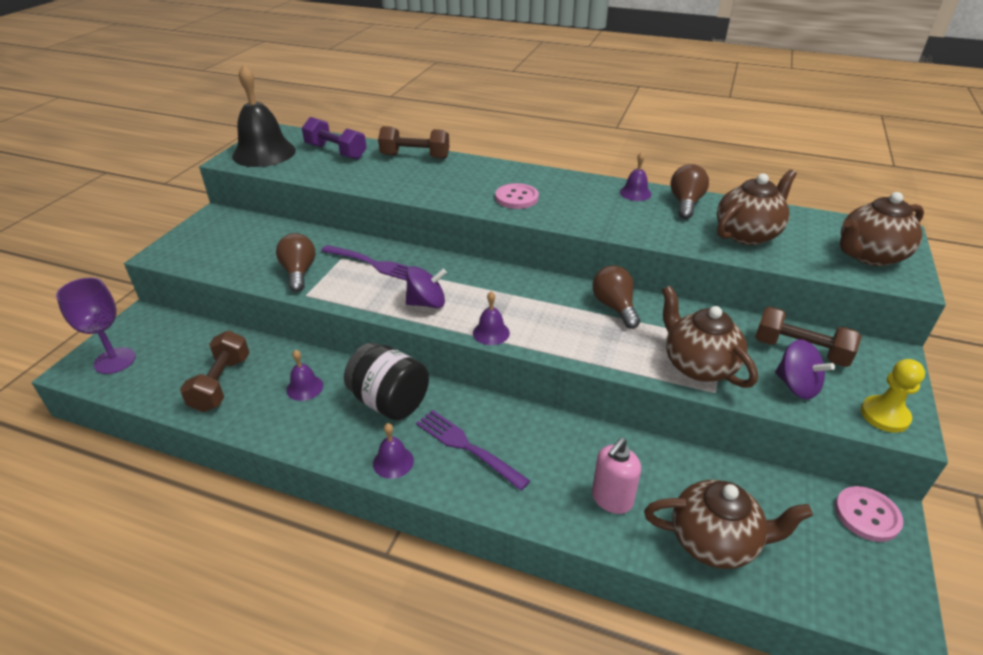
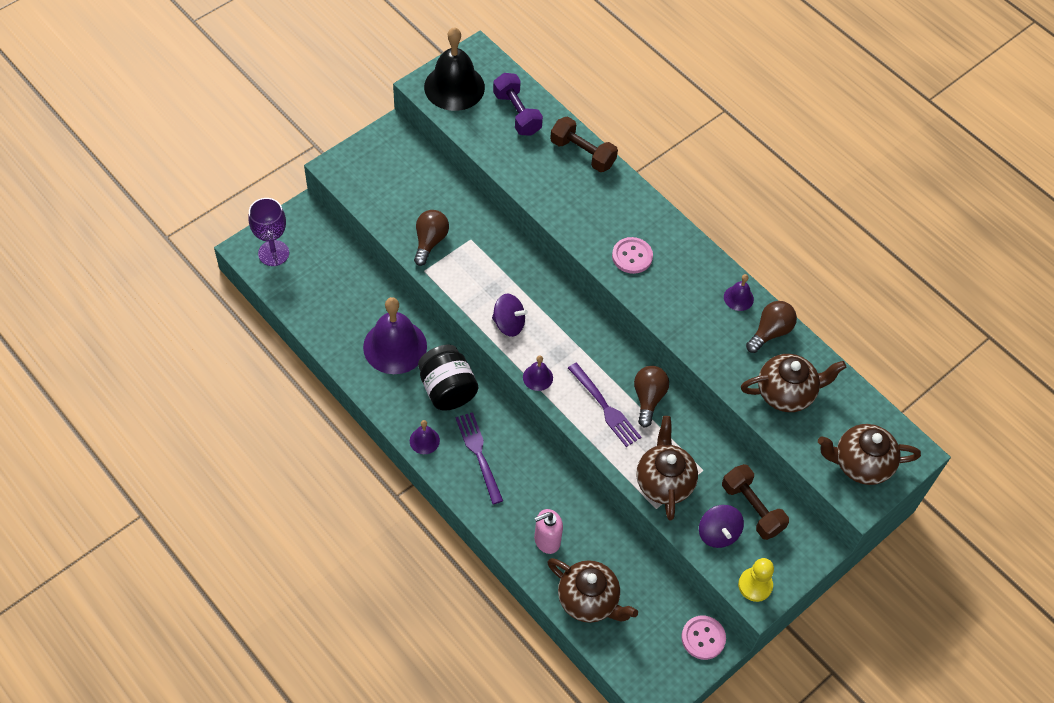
camera: 25 degrees right, 20 degrees up
brown dumbbell [180,331,250,412] -> none
purple bell [286,350,323,401] -> purple bell [363,297,427,374], size x2.18
purple fork [321,245,409,280] -> purple fork moved to [568,363,641,447]

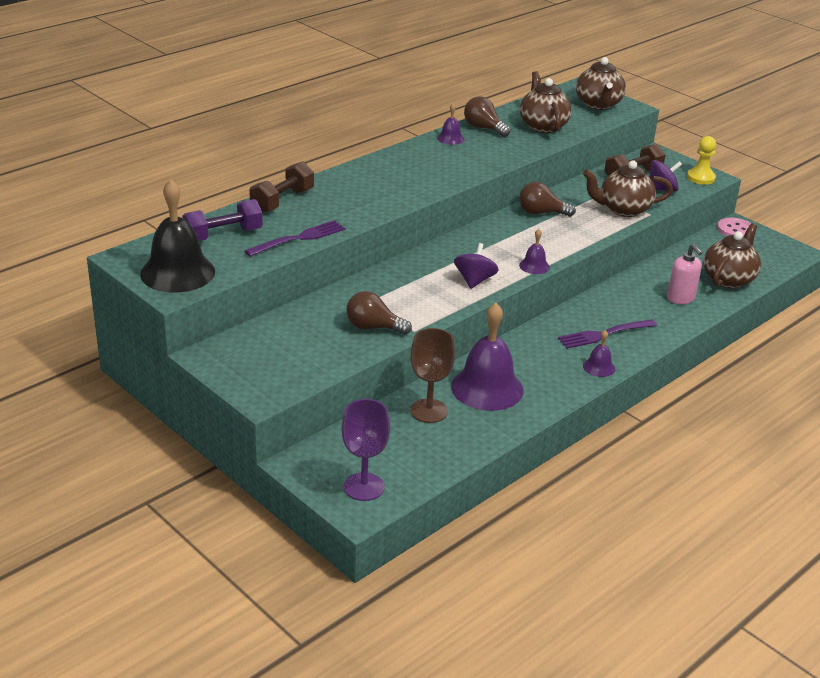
camera: 90 degrees left, 25 degrees down
black jar [418,344,478,411] -> none
purple fork [568,363,641,447] -> purple fork moved to [245,220,345,257]
pink button [612,237,653,274] -> none
none -> brown goblet [410,328,455,423]

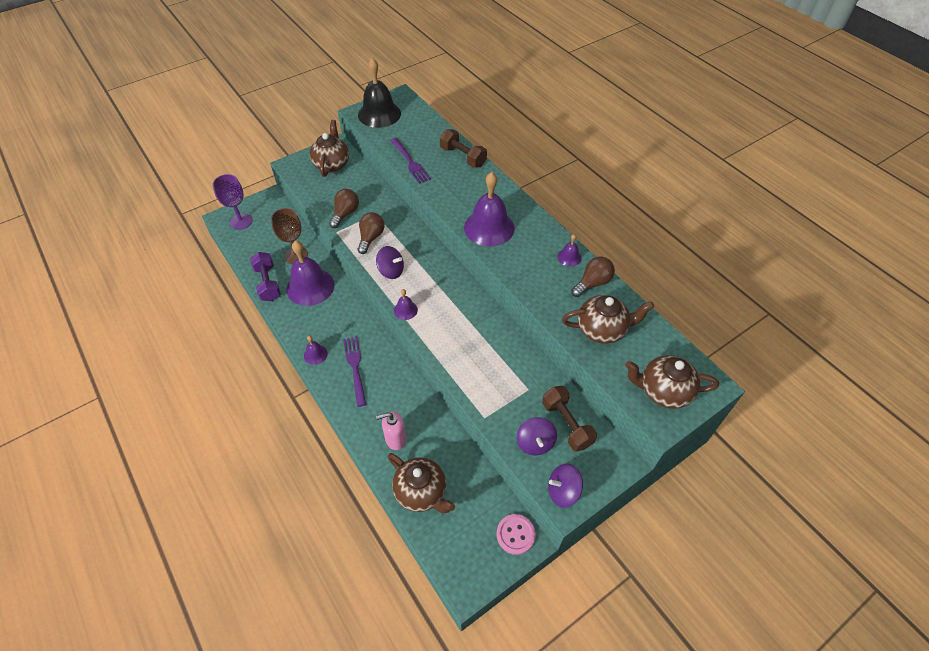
camera: 100 degrees right, 20 degrees up
purple dumbbell [182,199,263,241] -> purple dumbbell moved to [250,252,281,301]
brown light bulb [519,182,576,217] -> brown light bulb moved to [358,212,385,254]
brown teapot [583,160,673,217] -> brown teapot moved to [309,120,349,177]
yellow pawn [687,136,716,185] -> purple spinning top [548,463,583,508]
none -> purple bell [464,172,515,246]

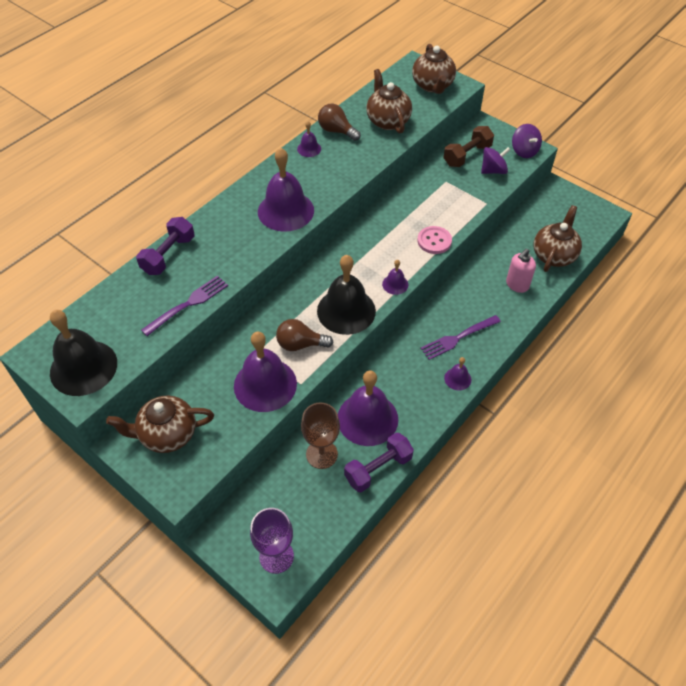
camera: 105 degrees left, 0 degrees up
brown light bulb [329,189,359,228] -> purple bell [234,331,297,412]
purple spinning top [376,246,404,279] -> black bell [317,255,376,335]
pink soap dispenser [376,411,406,450] -> pink soap dispenser turned 75 degrees clockwise [506,248,536,293]
brown dumbbell [440,129,487,168] -> purple dumbbell [136,217,194,275]
pink button [497,514,536,555] -> pink button moved to [417,226,452,254]

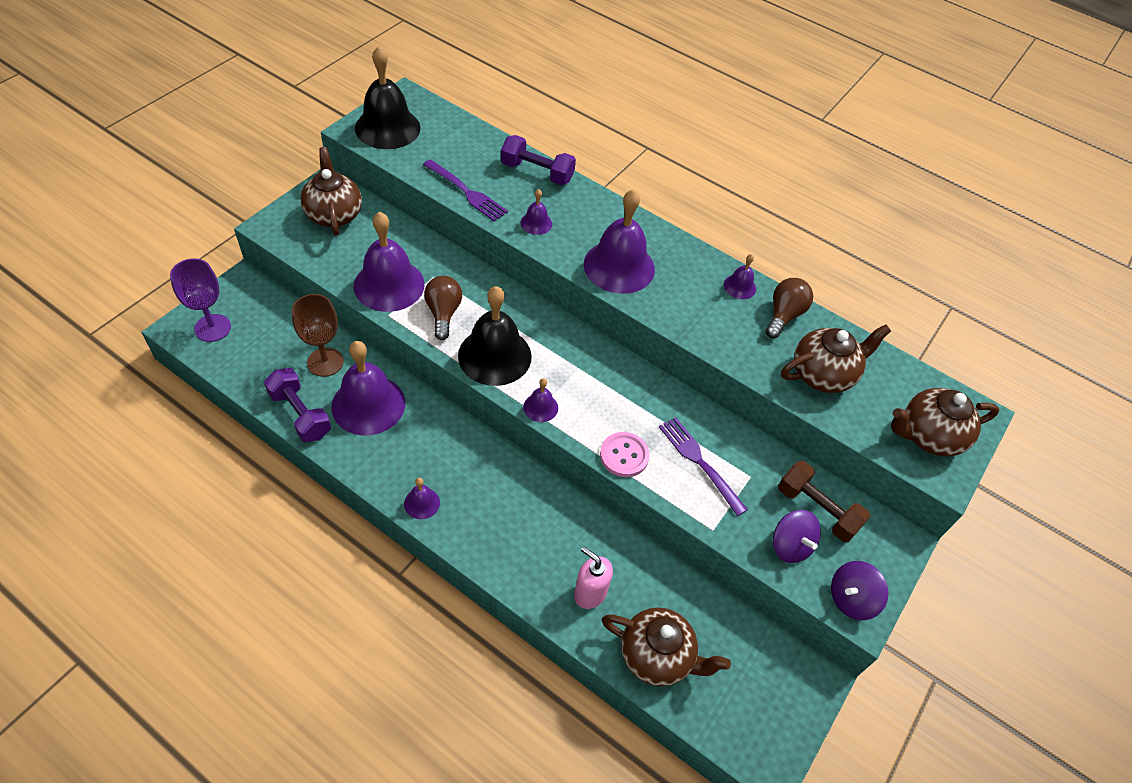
camera: 80 degrees right, 0 degrees up
purple fork [420,315,501,360] -> purple fork moved to [659,417,748,516]
none -> purple bell [521,189,552,235]

